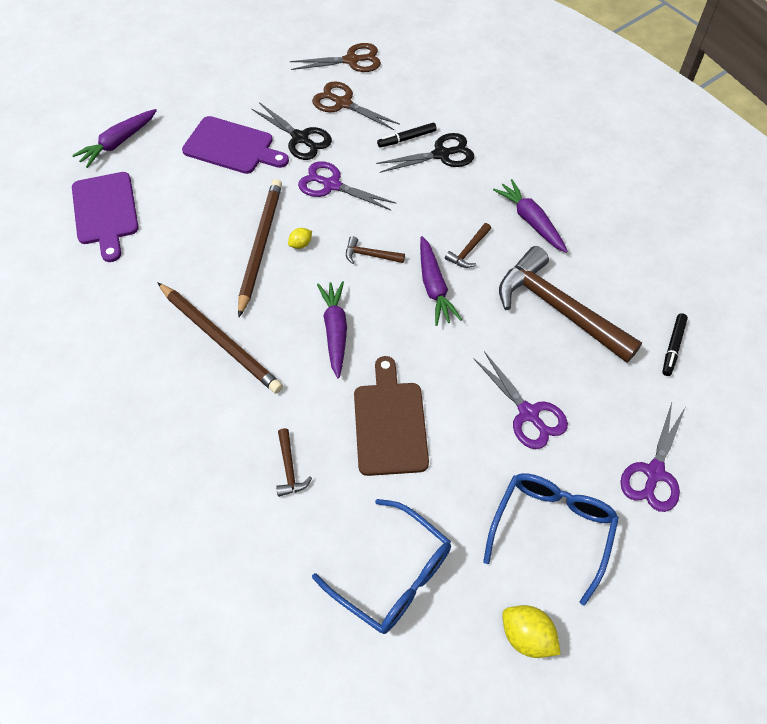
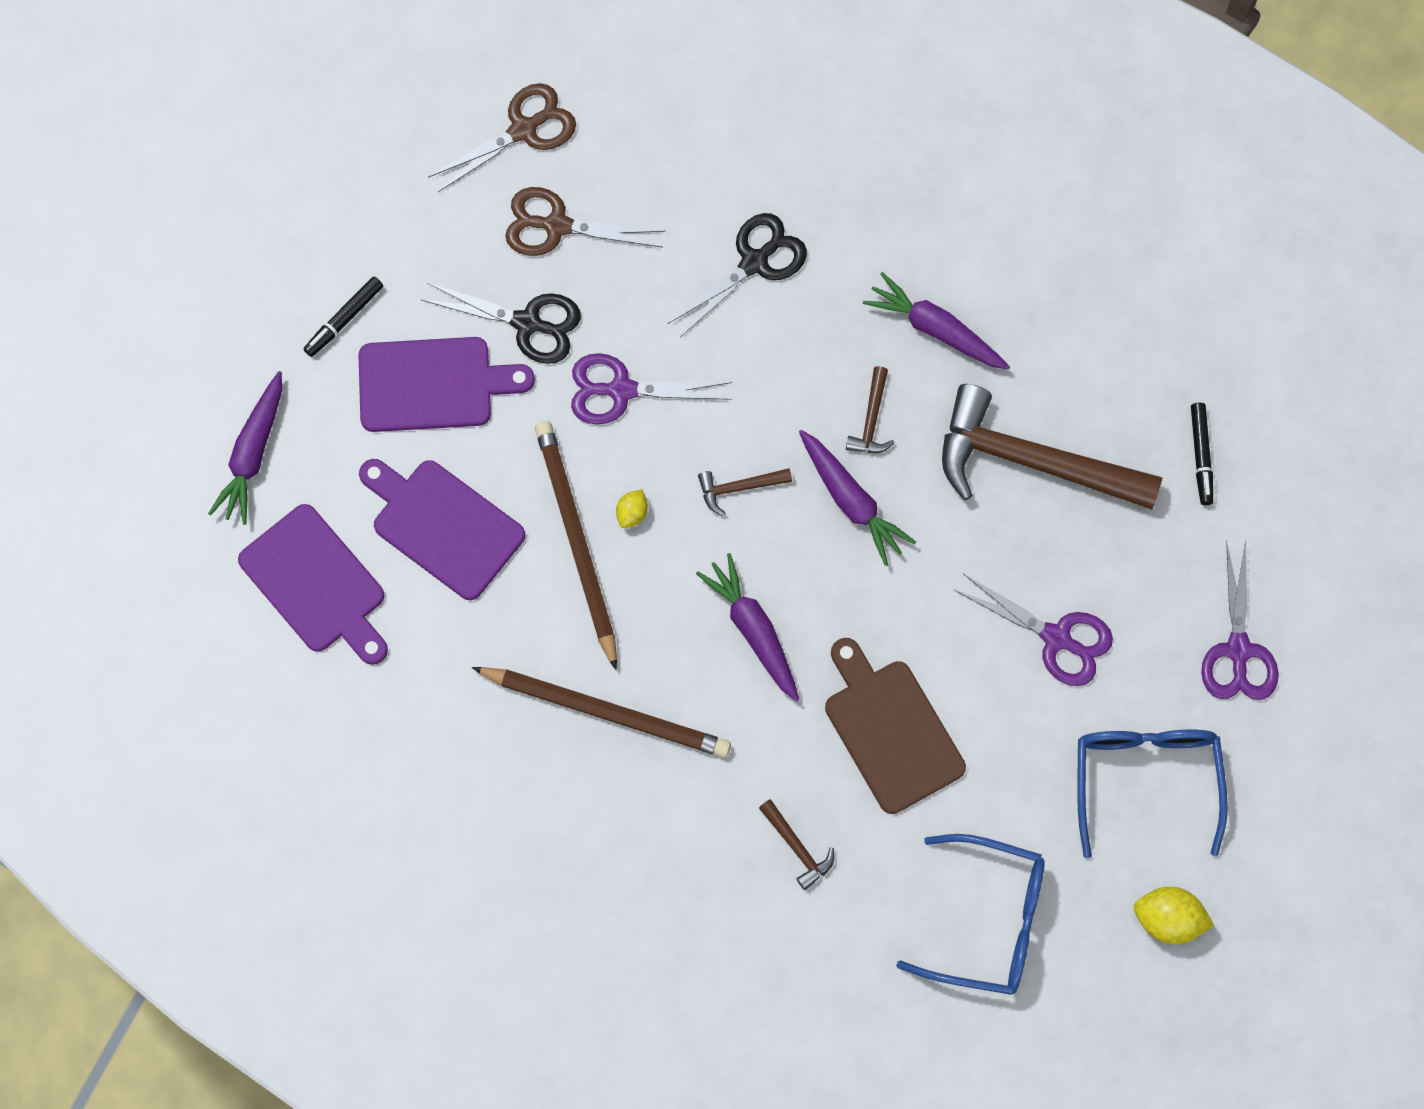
camera: 25 degrees left, 15 degrees up
black marker [377,123,437,148] -> black marker moved to [303,277,383,357]
none -> purple cutting board [359,459,525,600]

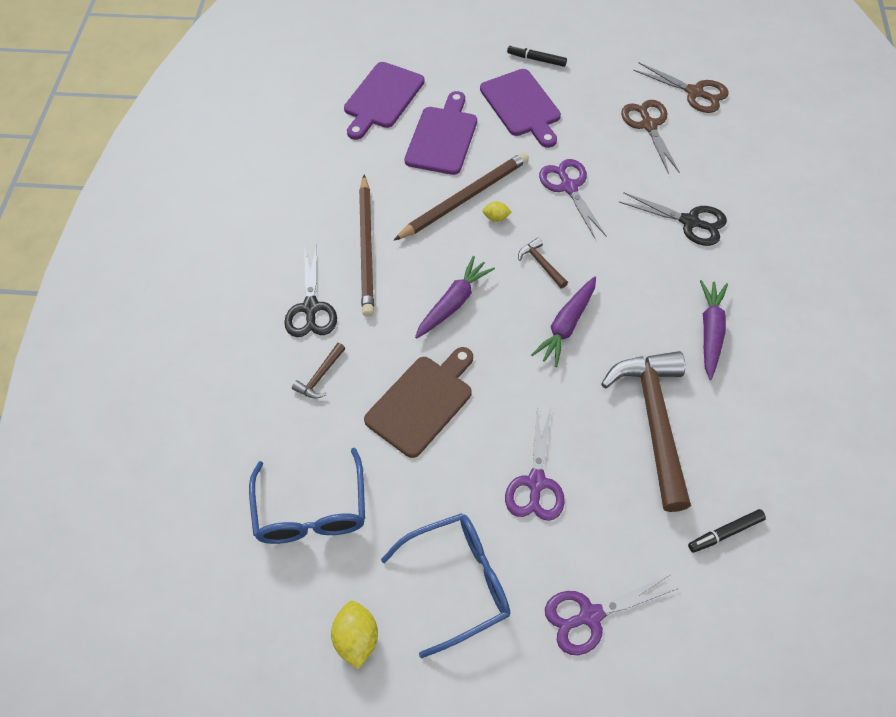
camera: 70 degrees right, 15 degrees down
purple carrot [208,371,282,525] -> none
black scissors [422,283,581,364] -> black scissors moved to [284,244,337,337]
brown hammer [846,366,894,453] -> none

